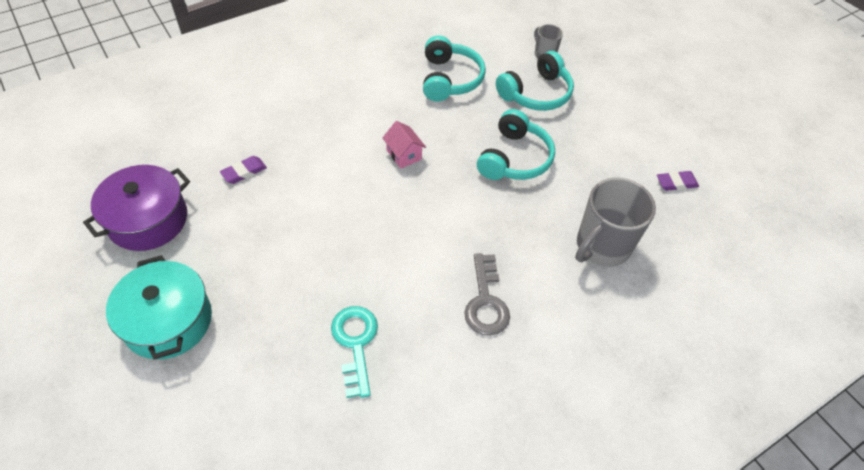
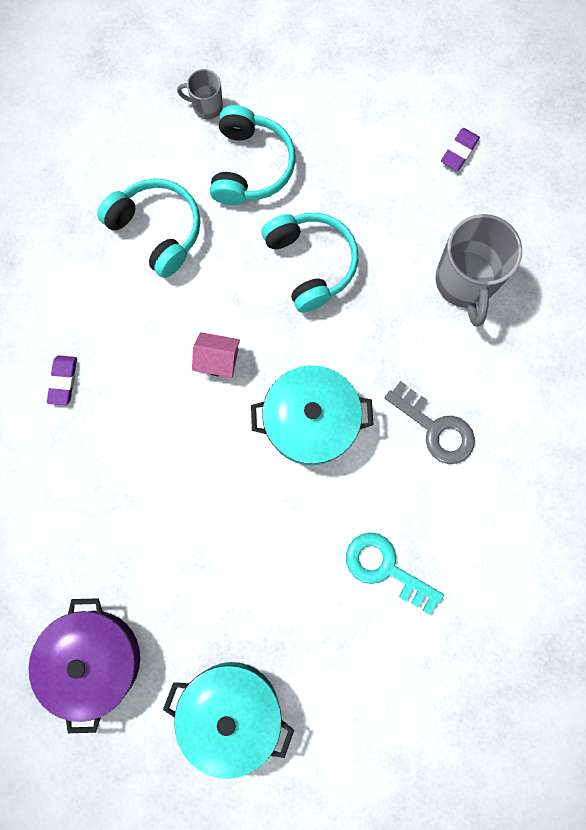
camera: 45 degrees left, 25 degrees up
purple eraser [220,156,267,184] -> purple eraser moved to [47,355,77,405]
none -> turquoise pot [251,365,374,465]

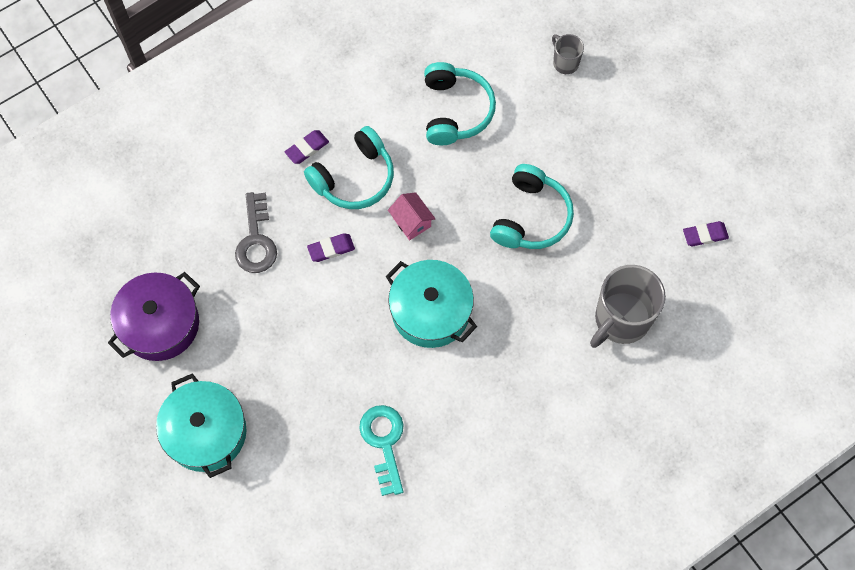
camera: 45 degrees right, 10 degrees down
turquoise headphones [210,105,296,205] -> turquoise headphones moved to [304,126,394,209]
grey key [385,381,475,464] -> grey key moved to [235,192,277,273]
none -> purple eraser [307,233,355,262]

